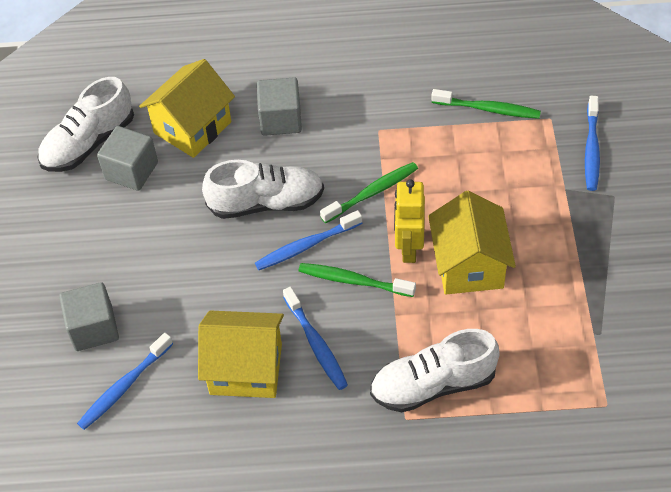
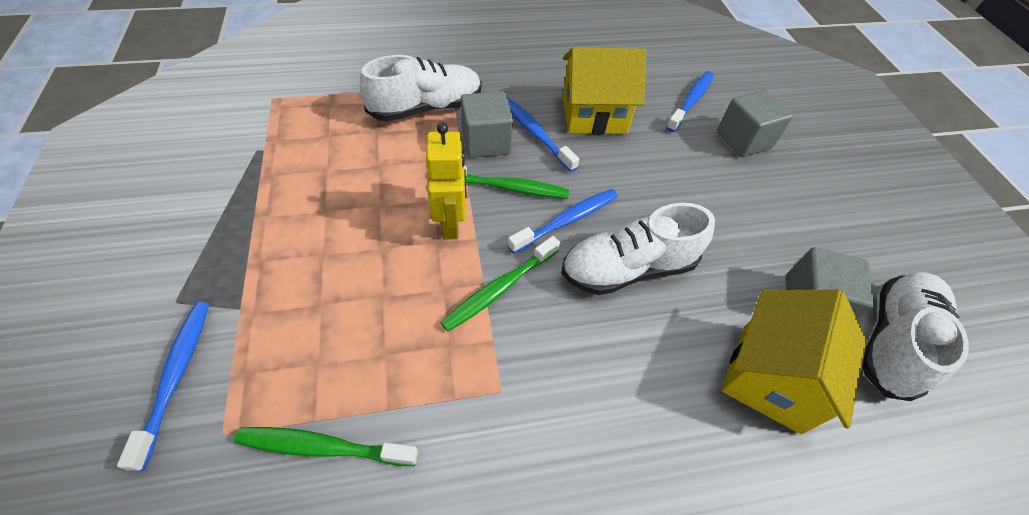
camera: 165 degrees right, 0 degrees up
grey cube [257,77,302,136] -> grey cube moved to [461,91,514,158]
yellow house [428,191,516,295] -> none

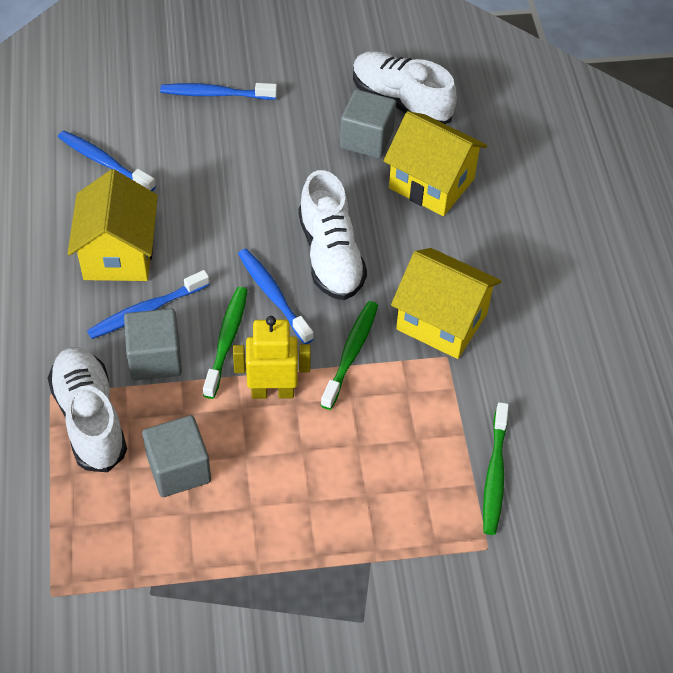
camera: 85 degrees left, 0 degrees up
blue toothbrush [117,302,209,471] -> blue toothbrush moved to [160,83,277,100]
green toothbrush [440,236,560,332] -> green toothbrush turned 120 degrees counterclockwise [321,301,378,410]
grey cube [717,90,793,157] -> grey cube moved to [142,415,211,497]
none -> yellow house [391,248,501,359]

